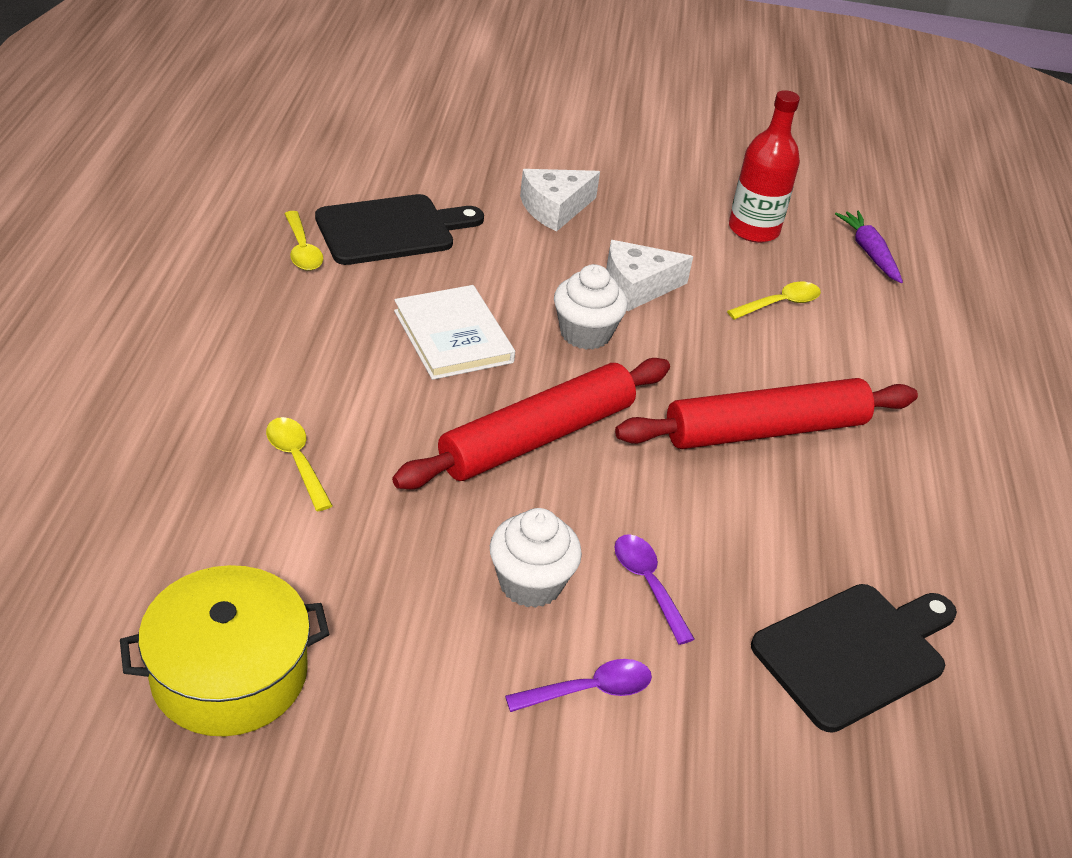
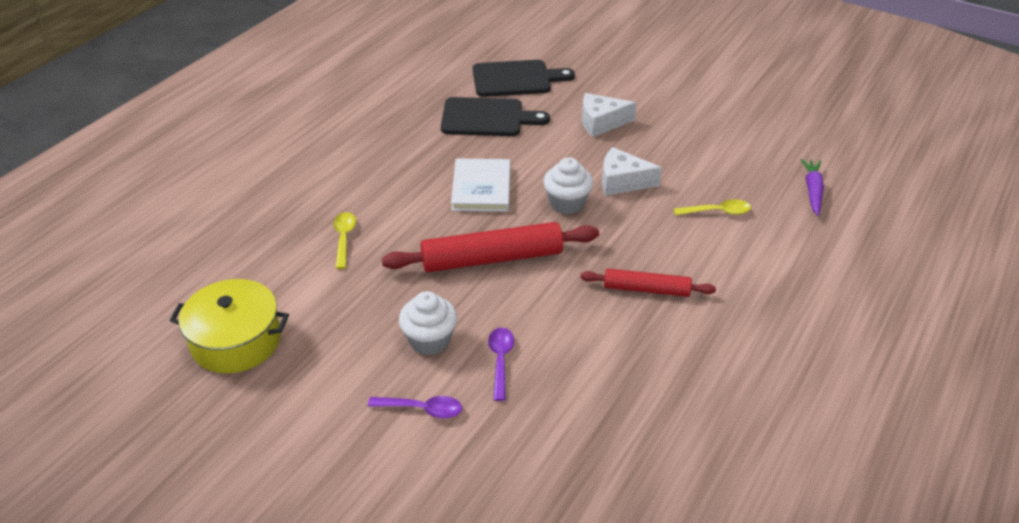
camera: 30 degrees right, 0 degrees up
yellow spoon [284,211,323,271] -> none
red rolling pin [615,378,918,449] -> red rolling pin [580,269,716,297], size x0.59
red bottle [729,90,800,243] -> none
black cutting board [751,584,957,733] -> black cutting board moved to [473,60,575,97]

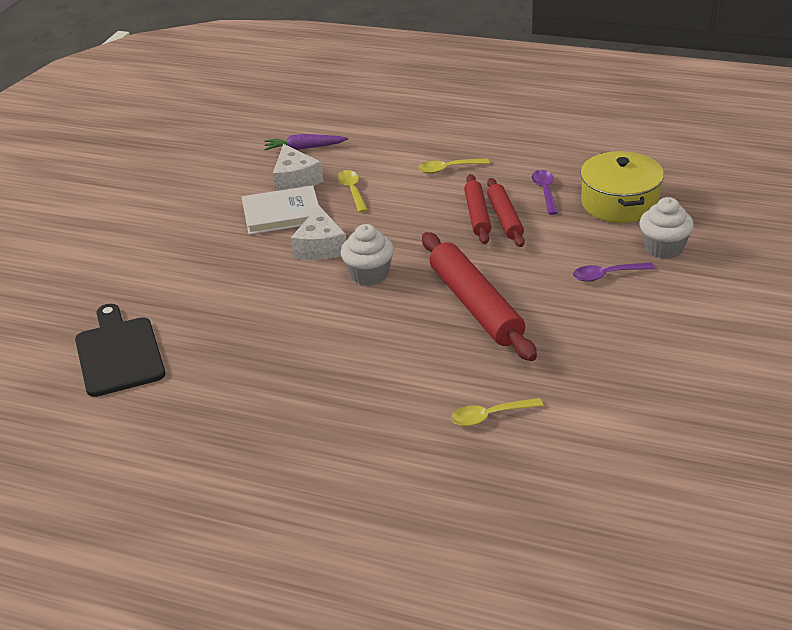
camera: 100 degrees left, 5 degrees down
yellow pot [170,279,289,373] -> yellow pot moved to [580,151,664,223]
purple spoon [368,396,462,418] -> purple spoon moved to [532,170,558,215]
white cupcake [399,291,457,355] -> white cupcake moved to [639,197,694,259]
black cutting board [441,97,550,136] -> none
white book [451,158,510,212] -> white book moved to [242,185,319,235]
white cheese [582,93,637,137] -> white cheese moved to [273,144,323,191]
none -> yellow spoon [418,158,490,174]
none -> red rolling pin [487,178,525,247]

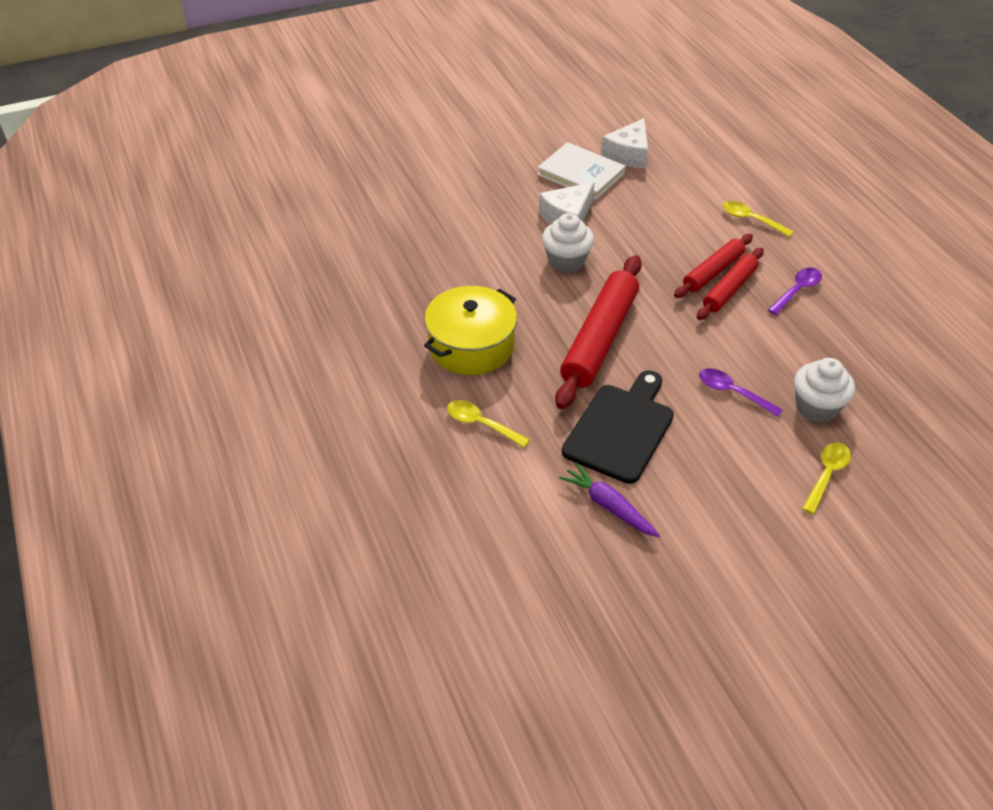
camera: 45 degrees right, 10 degrees up
black cutting board [75,304,165,397] -> black cutting board moved to [562,370,674,484]
purple carrot [264,134,348,150] -> purple carrot moved to [559,463,660,537]
yellow spoon [337,170,368,213] -> yellow spoon moved to [802,442,851,514]
yellow pot [580,151,664,223] -> yellow pot moved to [424,286,517,375]

